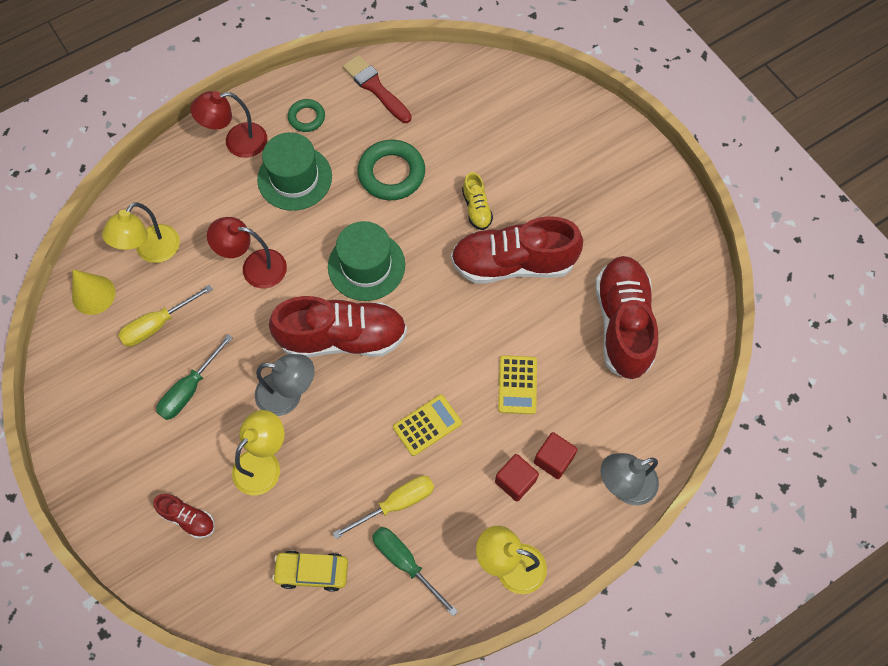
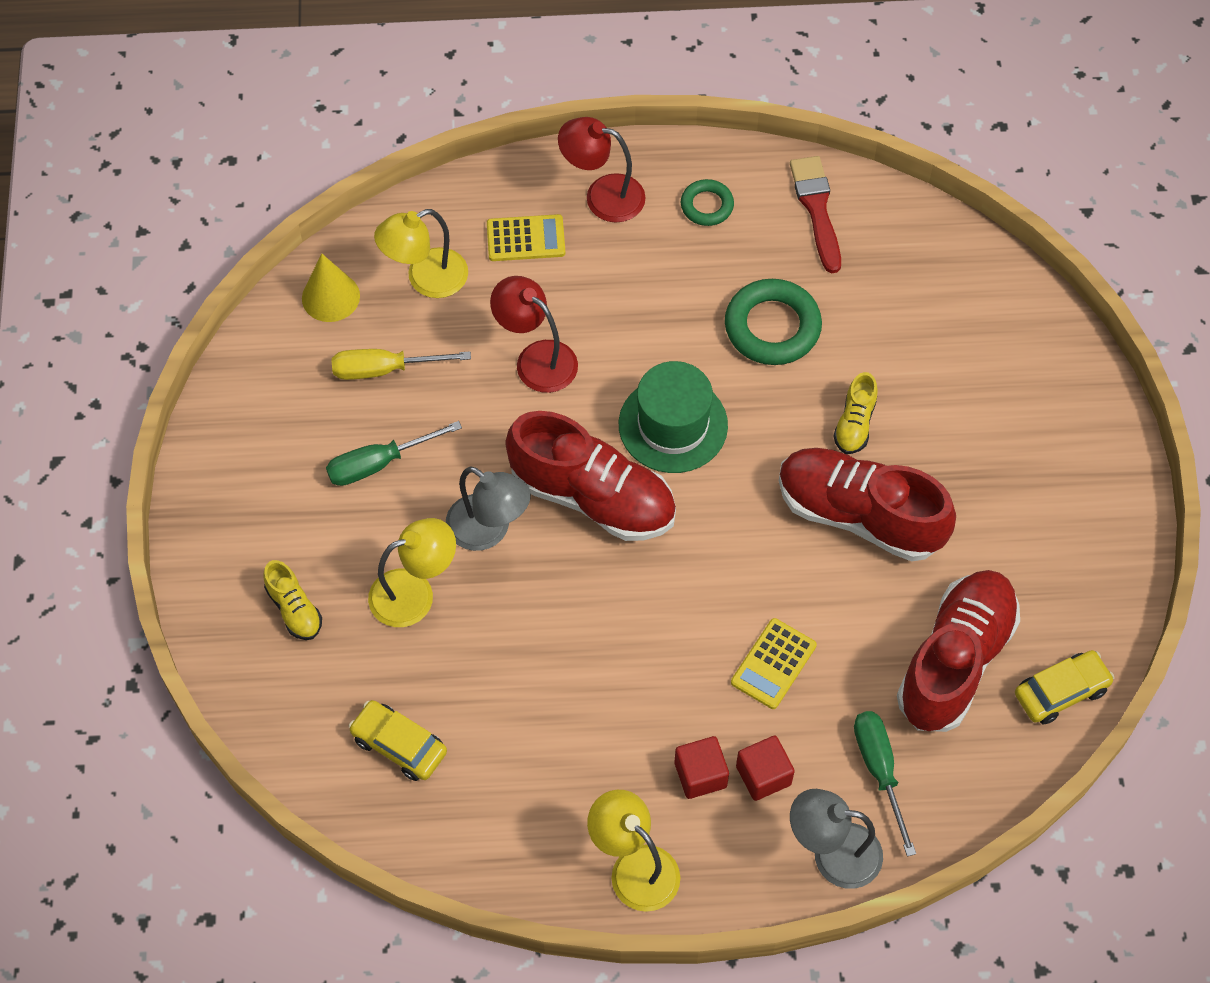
camera: 30 degrees right, 5 degrees down
red shoe [153,494,215,538] -> yellow shoe [263,560,322,640]
green hat [257,132,332,211] -> none
yellow screwdriver [333,476,434,539] -> none
green screwdriver [372,527,458,616] -> green screwdriver moved to [854,711,916,857]
yellow calculator [393,394,462,456] -> yellow calculator moved to [487,214,565,261]
none -> yellow car [1015,650,1115,725]

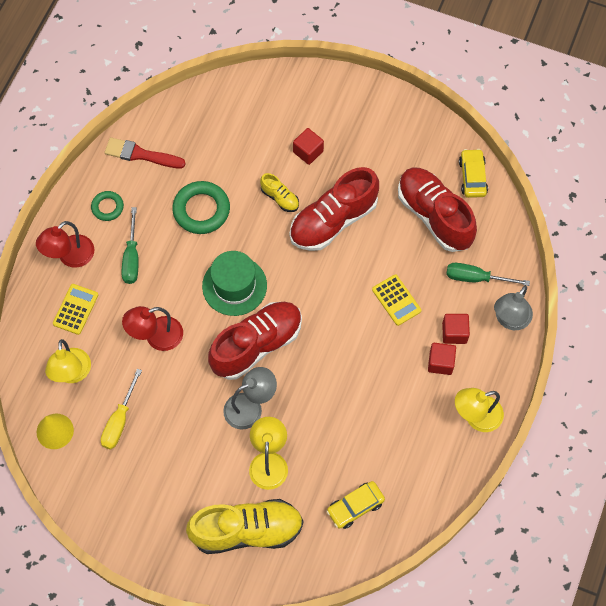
camera: 65 degrees left, 5 degrees up
yellow shoe [263,560,322,640] -> yellow shoe [186,499,303,554], size x2.18
green screwdriver [326,421,462,486] -> green screwdriver moved to [122,207,139,284]
none -> red cube [293,128,324,165]

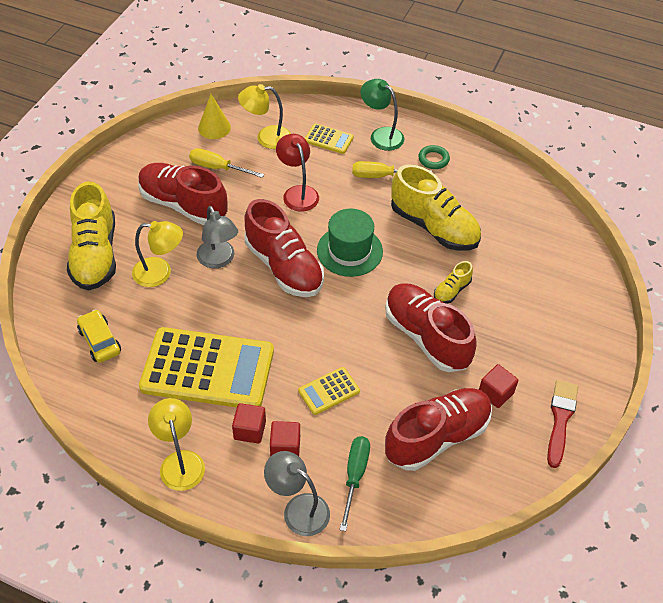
camera: 90 degrees right, 15 degrees down
red lamp [36,221,95,268] -> green lamp [361,79,404,151]
red brush [104,137,186,168] -> red brush moved to [547,380,578,468]
green screwdriver [122,207,139,284] -> yellow screwdriver [352,161,432,178]
green ring [172,181,230,234] -> yellow shoe [391,164,481,251]
red cube [293,128,324,165] -> red cube moved to [479,364,518,408]
yellow car [459,149,488,198] -> none
none -> red shoe [138,163,228,225]
none -> yellow calculator [139,327,274,408]

